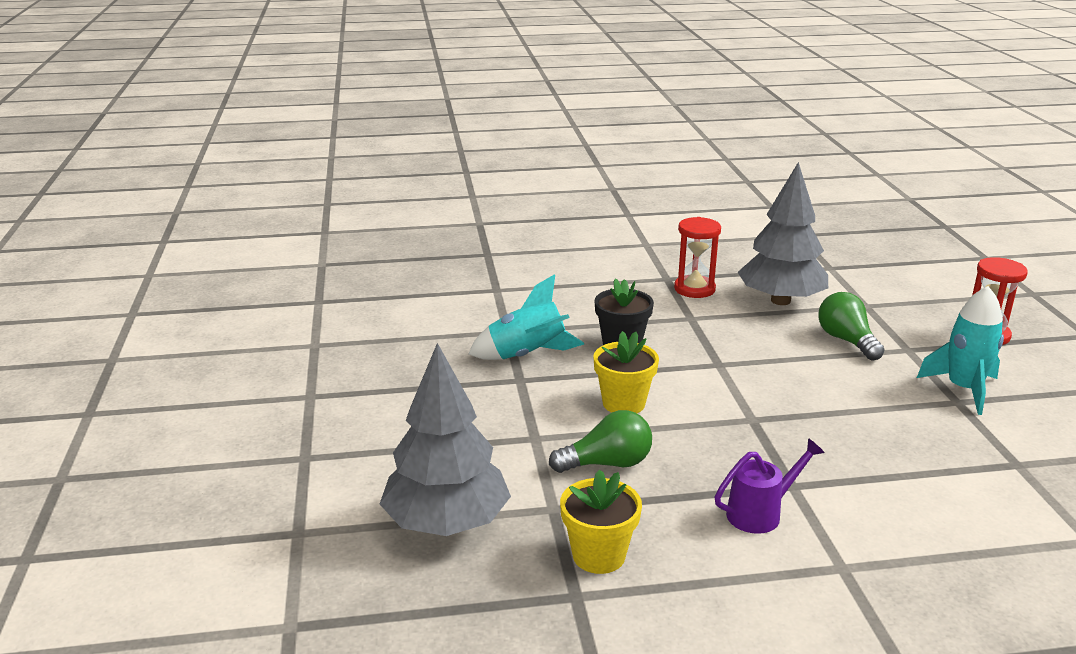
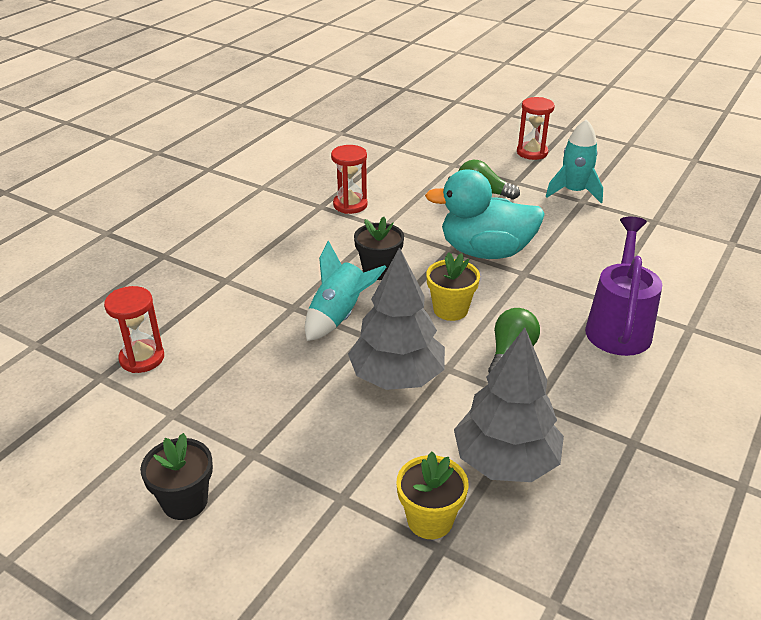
camera: 50 degrees left, 10 degrees up
yellow flower pot [560,469,642,574] -> yellow flower pot moved to [397,452,468,539]
purple watering can [715,438,825,534] -> purple watering can [585,217,662,356], size x1.74
grey tree [737,162,828,305] -> grey tree moved to [348,247,445,390]
none -> red hourglass [104,286,164,373]
none -> black flower pot [140,433,213,520]
none -> turquoise duck [425,170,545,259]

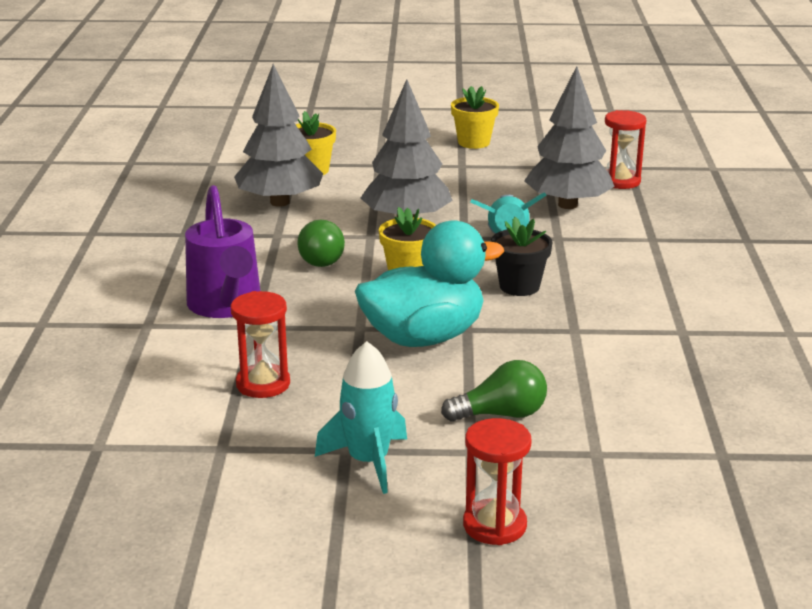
camera: 150 degrees right, 10 degrees down
black flower pot [140,433,213,520] -> yellow flower pot [451,86,499,149]
red hourglass [331,145,368,214] -> red hourglass moved to [231,291,290,398]
none -> grey tree [524,66,615,209]

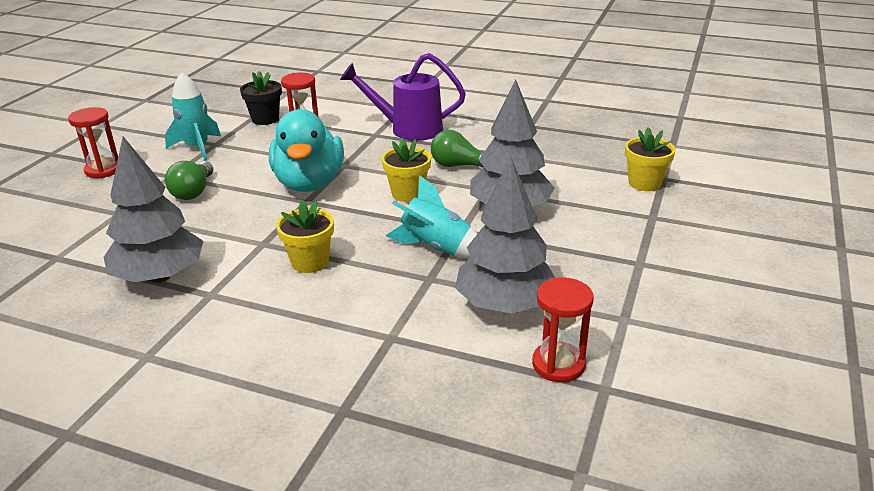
camera: 110 degrees right, 5 degrees up
grey tree [234,64,323,207] -> grey tree moved to [104,137,203,283]
yellow flower pot [451,86,499,149] -> yellow flower pot moved to [276,200,334,273]
black flower pot [491,217,552,296] -> black flower pot moved to [240,71,282,125]

